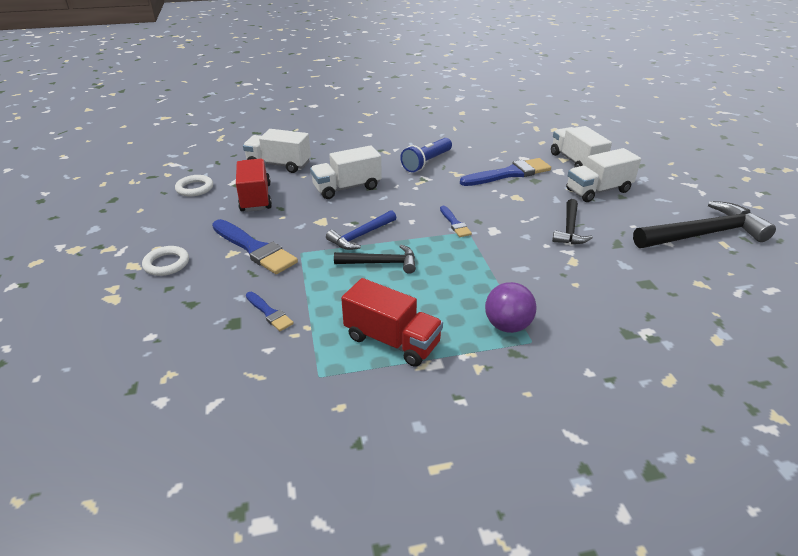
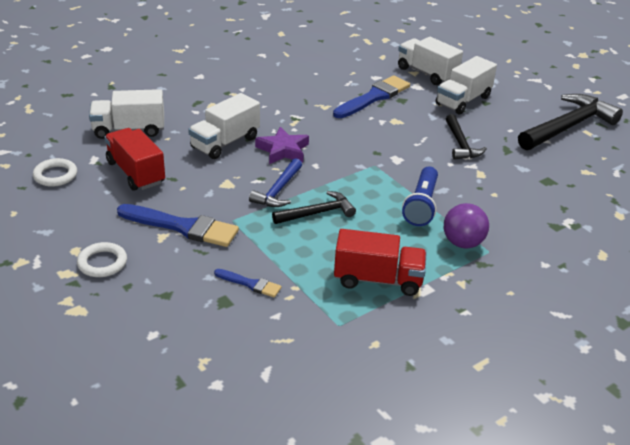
camera: 25 degrees left, 0 degrees up
blue flashlight [400,138,452,172] -> blue flashlight moved to [402,167,438,226]
blue brush [440,206,472,237] -> none
none -> purple star [255,127,309,164]

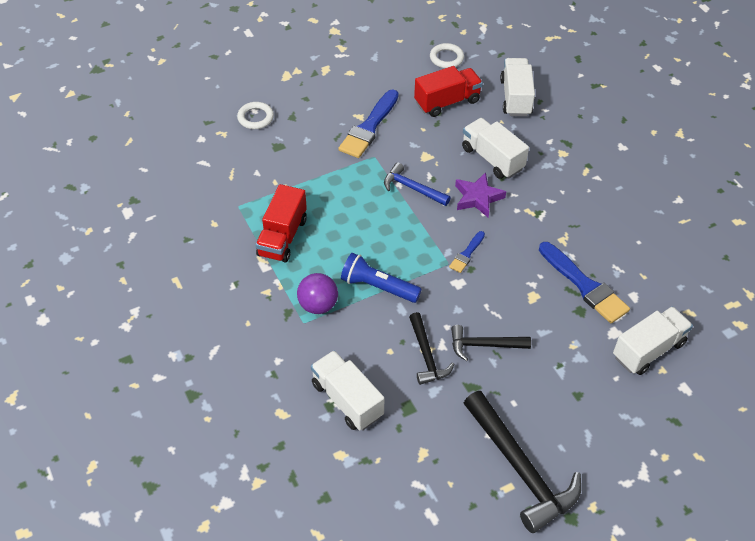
camera: 100 degrees right, 15 degrees up
white ring [77,242,127,277] -> white ring moved to [237,102,274,129]
blue brush [214,269,282,297] -> blue brush moved to [449,231,485,273]
black hammer [272,191,356,224] -> black hammer moved to [409,312,455,385]
white truck [436,56,497,115] -> white truck moved to [311,350,384,431]

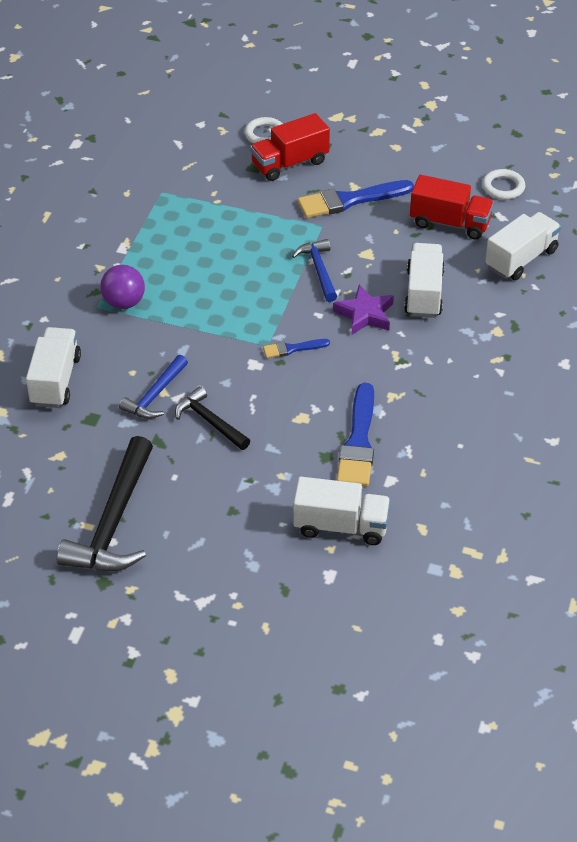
camera: 45 degrees right, 5 degrees down
red truck [256,184,307,263] -> red truck moved to [250,113,330,181]
blue flashlight [341,253,422,303] -> none
black hammer [409,312,455,385] -> blue hammer [119,355,188,419]

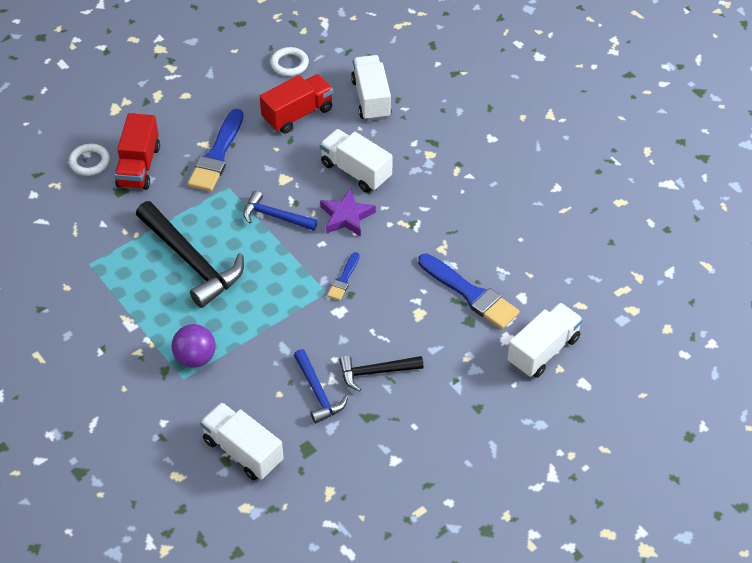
camera: 55 degrees left, 5 degrees up
black hammer [56,436,153,571] -> black hammer moved to [136,201,244,308]

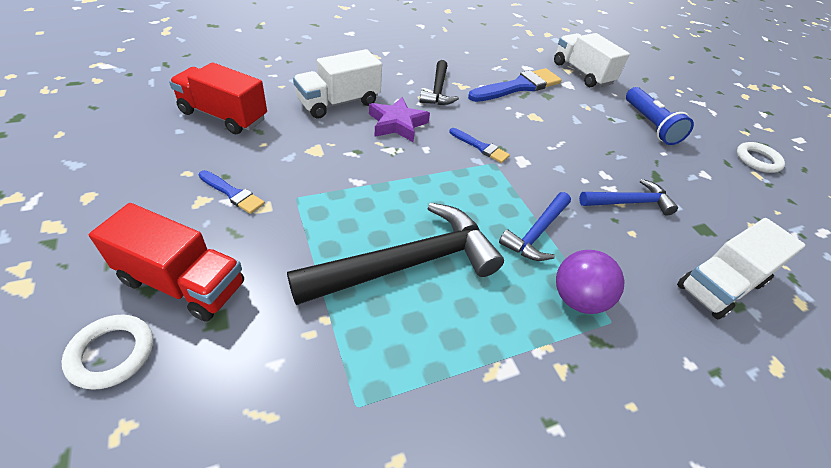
camera: 80 degrees left, 5 degrees down
blue brush [188,109,243,192] -> blue brush [199,170,265,214], size x0.52
blue hammer [243,191,318,231] -> blue hammer moved to [499,192,571,261]
red truck [260,74,333,134] -> red truck turned 45 degrees counterclockwise [169,62,267,134]
white ring [270,47,309,76] -> white ring moved to [737,142,785,173]
black hammer [339,355,424,392] -> black hammer moved to [419,60,459,105]
white truck [351,55,392,121] -> none
none -> blue flashlight [626,87,694,145]

